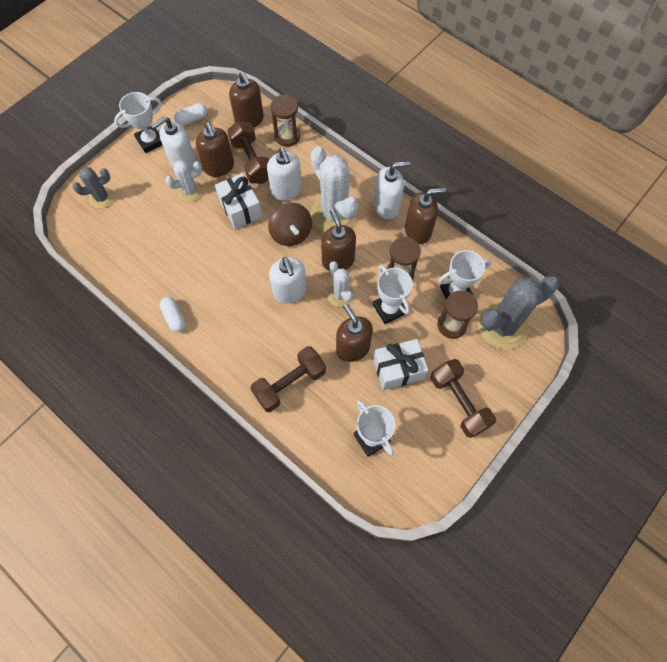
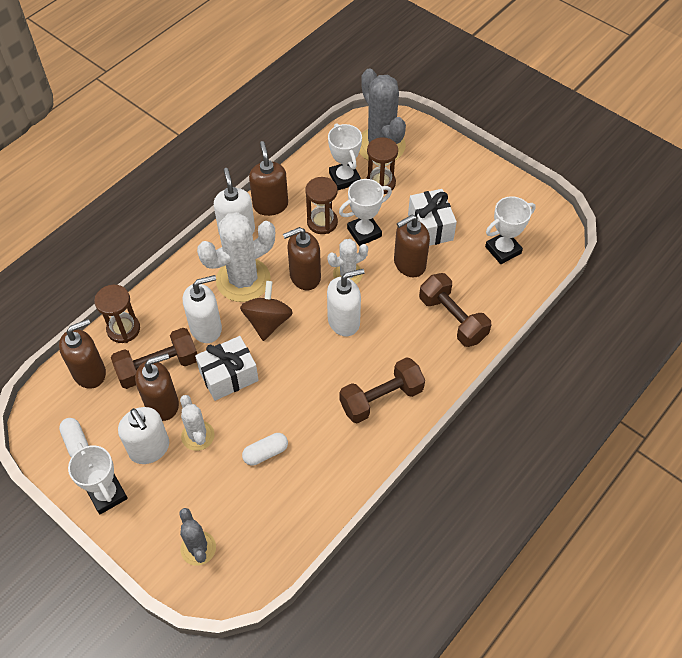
camera: 90 degrees left, 10 degrees down
white capsule [159,297,186,332] -> white capsule moved to [242,433,288,465]
brown spinning top [268,203,312,246] -> brown spinning top turned 60 degrees counterclockwise [240,281,293,341]
brown dumbbell [430,359,496,438] -> brown dumbbell moved to [339,357,425,423]

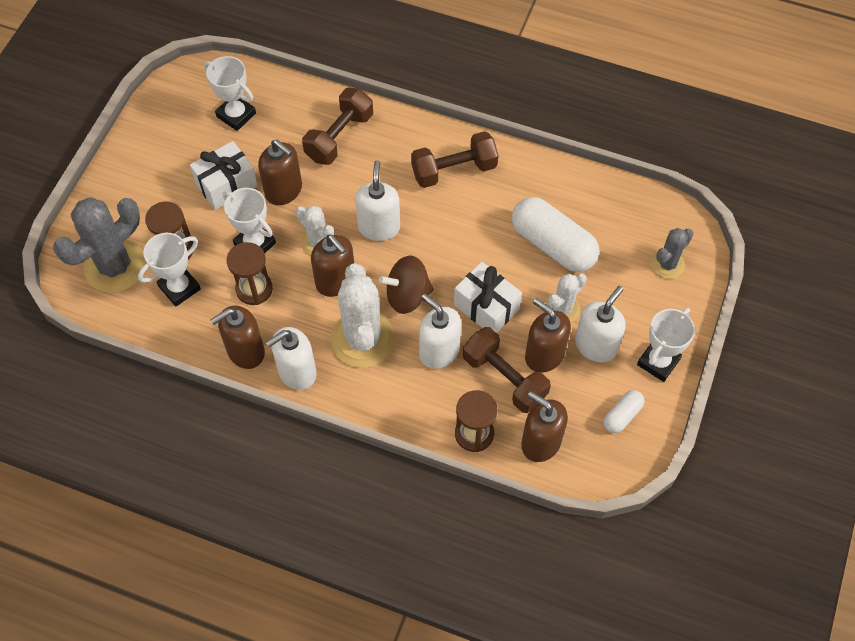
camera: 110 degrees left, 5 degrees up
white cactus [197,212,275,302] -> white cactus turned 45 degrees clockwise [331,263,395,368]
white capsule [242,433,288,465] -> white capsule [512,197,599,272], size x2.03
white soap dispenser [327,269,364,336] -> white soap dispenser turned 45 degrees clockwise [355,160,400,241]
brown dumbbell [339,357,425,423] -> brown dumbbell turned 60 degrees counterclockwise [411,131,498,188]

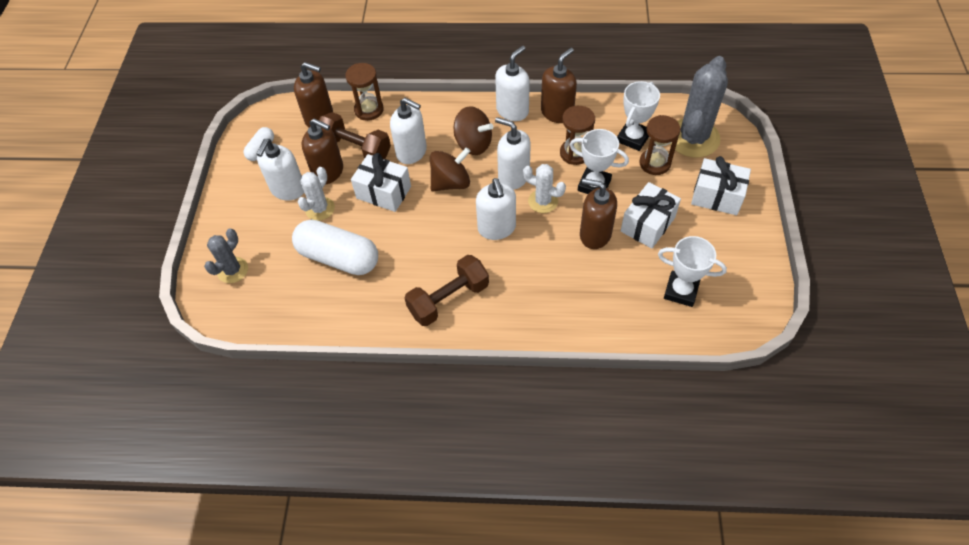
camera: 165 degrees right, 5 degrees down
brown dumbbell [302,88,373,165] -> none
brown soap dispenser [311,235,354,297] -> white soap dispenser [495,117,531,190]
white cactus [331,263,395,368] -> brown spinning top [453,106,494,155]
white trophy [637,308,695,382] -> none
none -> white gift [691,156,751,215]

